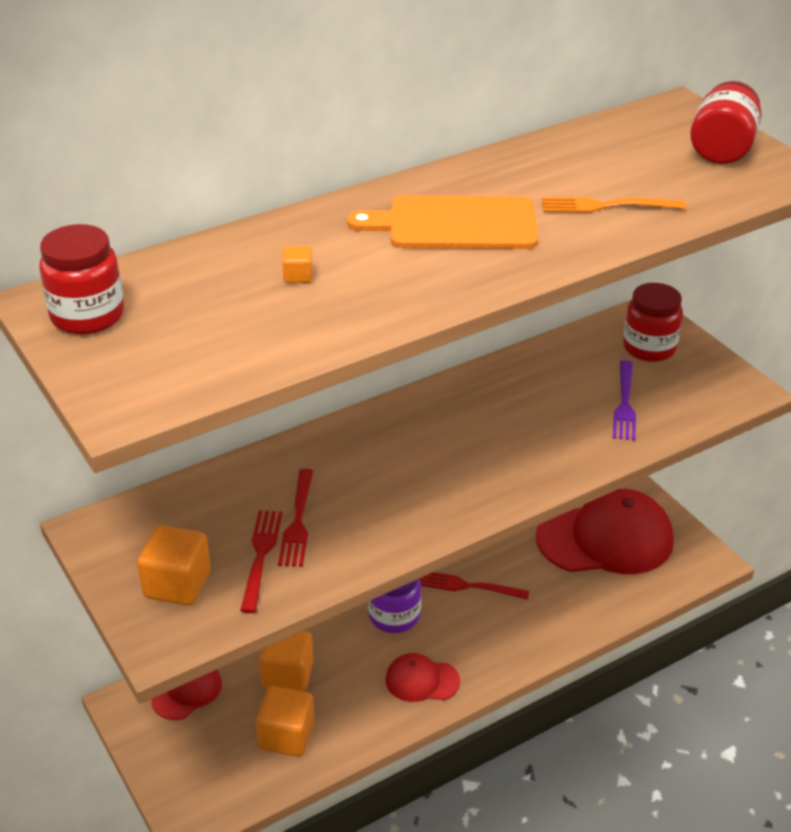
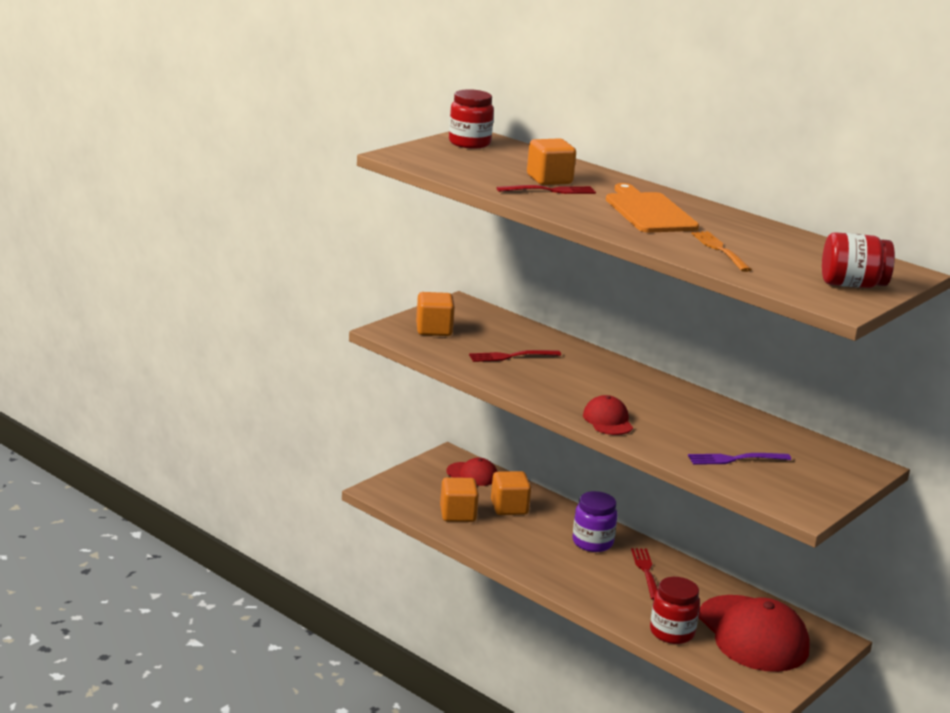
camera: 70 degrees right, 15 degrees down
red fork [240,510,283,613] -> red fork moved to [496,185,596,194]
orange cube [282,246,312,283] -> orange cube [527,138,576,185], size x2.11
red cap [386,653,460,702] -> red cap moved to [583,395,633,435]
red jar [623,283,683,362] -> red jar moved to [650,577,700,644]

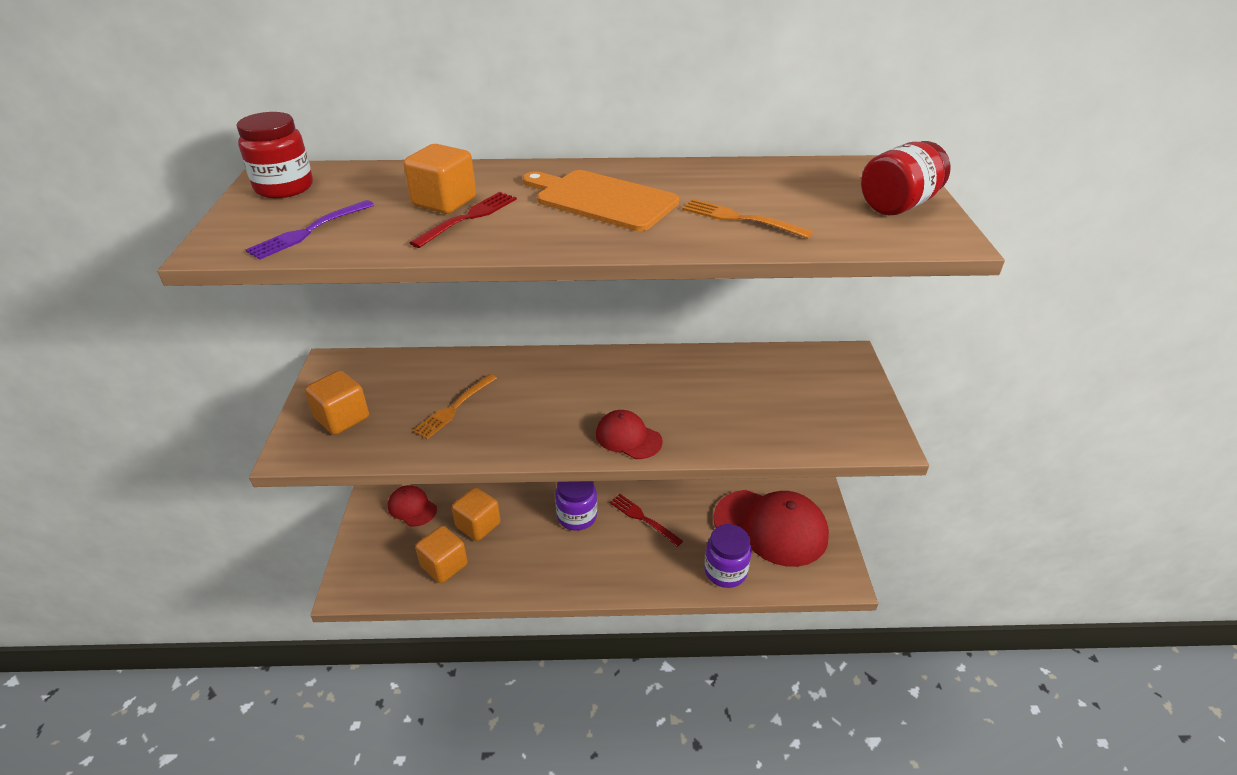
camera: 40 degrees left, 15 degrees up
red cap [447,457,497,486] -> red cap turned 120 degrees counterclockwise [388,485,437,527]
red fork [469,350,561,362] -> orange fork [413,374,497,439]
red jar [650,577,700,644] -> purple jar [704,524,751,588]
purple fork [688,453,791,465] -> purple fork moved to [245,200,374,259]

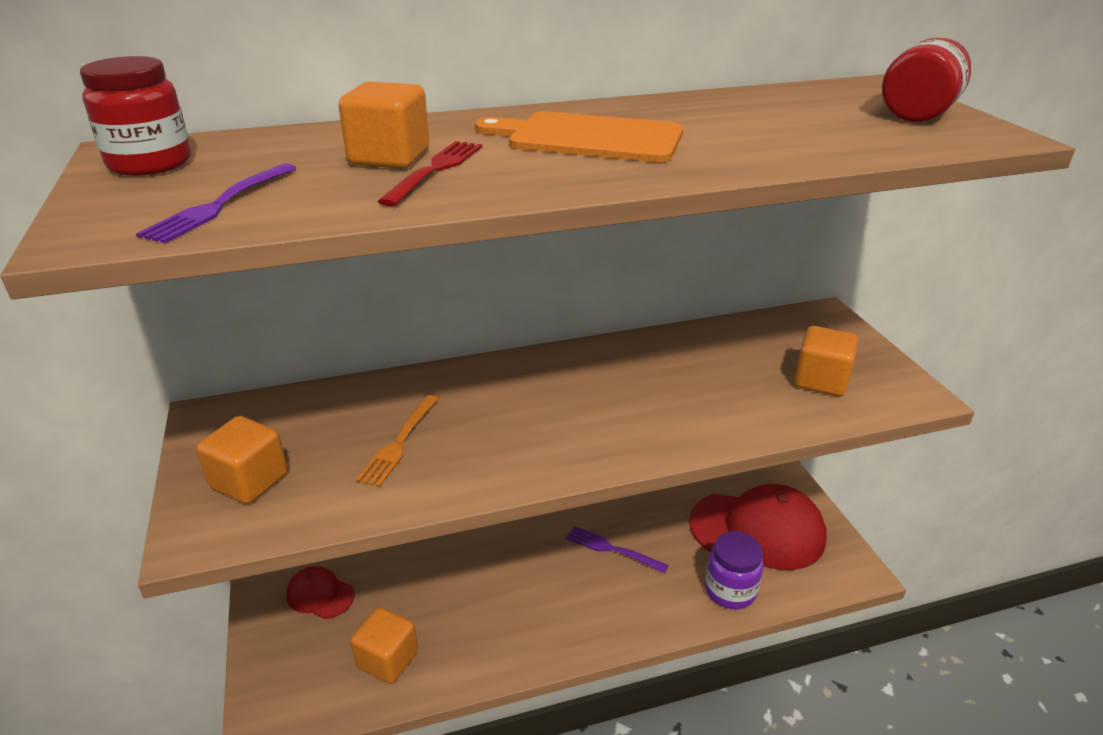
camera: 15 degrees left, 5 degrees down
orange cube [452,487,501,541] -> orange cube moved to [794,326,858,396]
purple jar [555,481,597,531] -> none
red cap [596,410,663,459] -> none
red fork [610,494,683,547] -> purple fork [566,526,669,574]
orange fork [682,199,813,238] -> none

